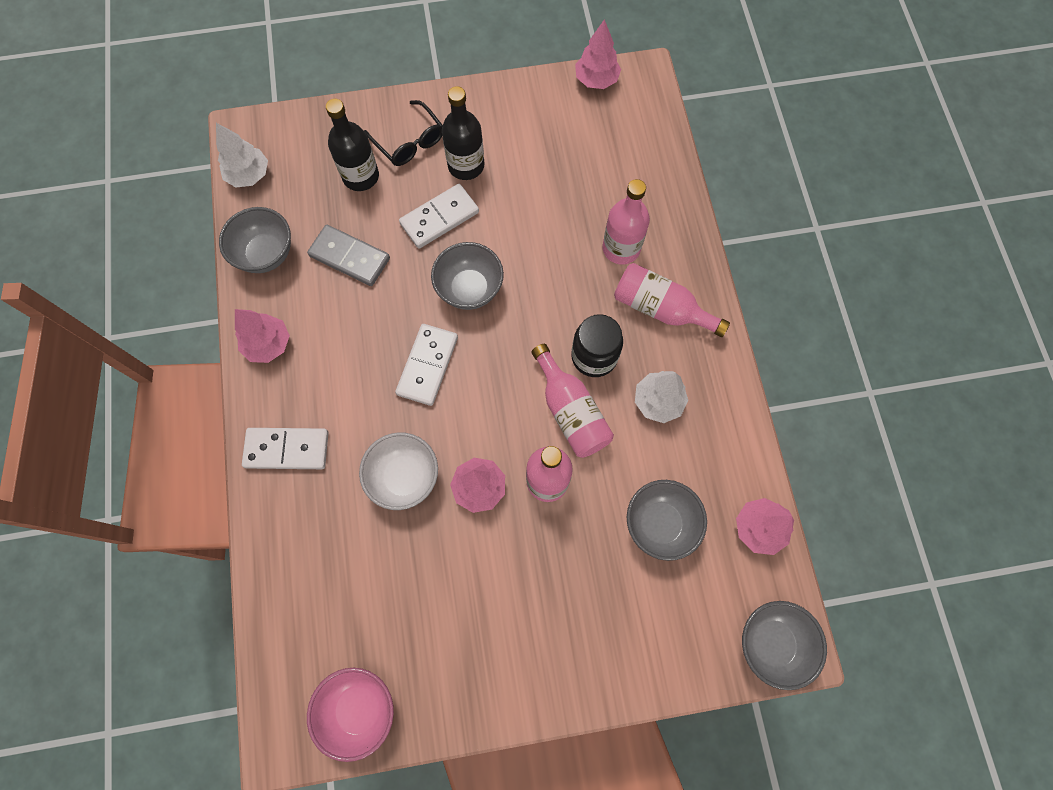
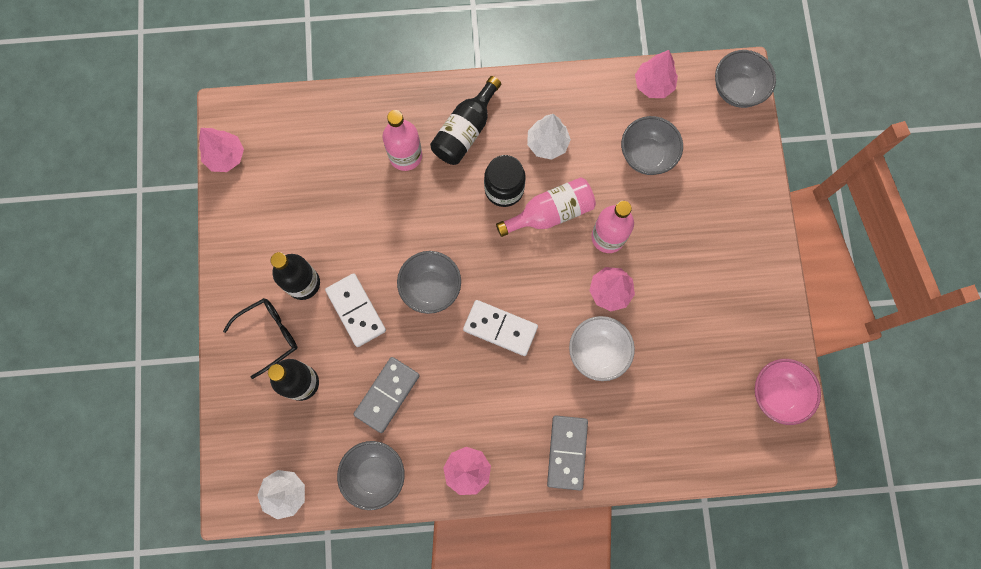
camera: 85 degrees left, 5 degrees up
white domino [242,428,328,469] -> grey domino [547,415,588,491]
pink bottle [614,263,730,337] -> black bottle [430,76,501,165]

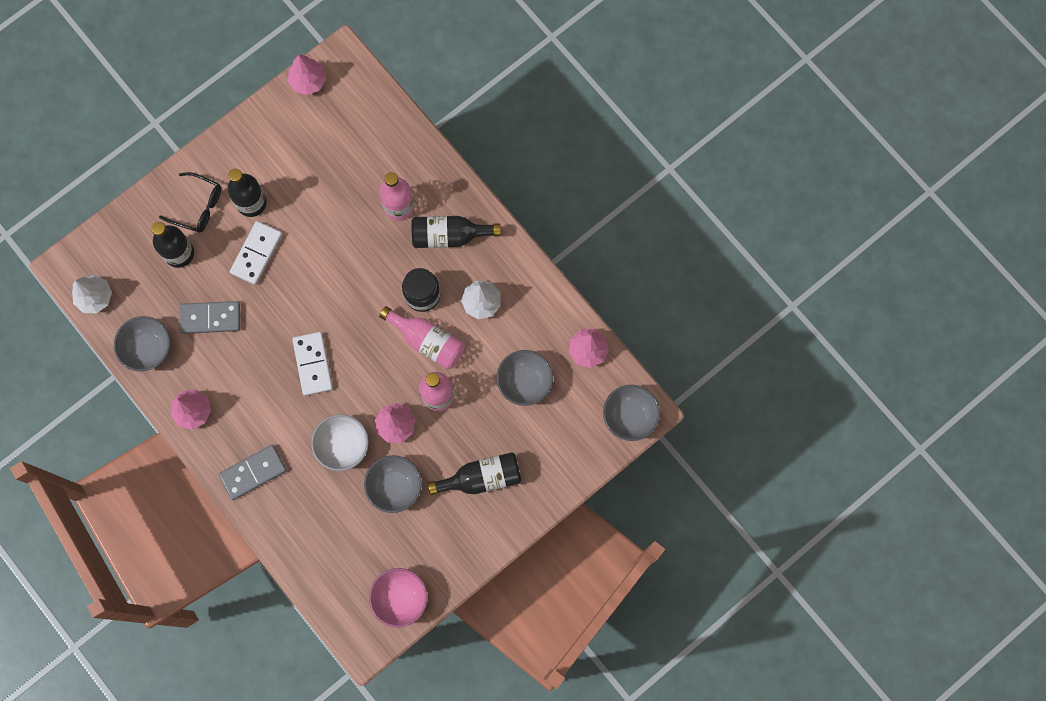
camera: 55 degrees right, 0 degrees up
grey bowl [397,251,461,314] -> grey bowl moved to [364,455,422,513]
none -> black bottle [428,452,521,495]

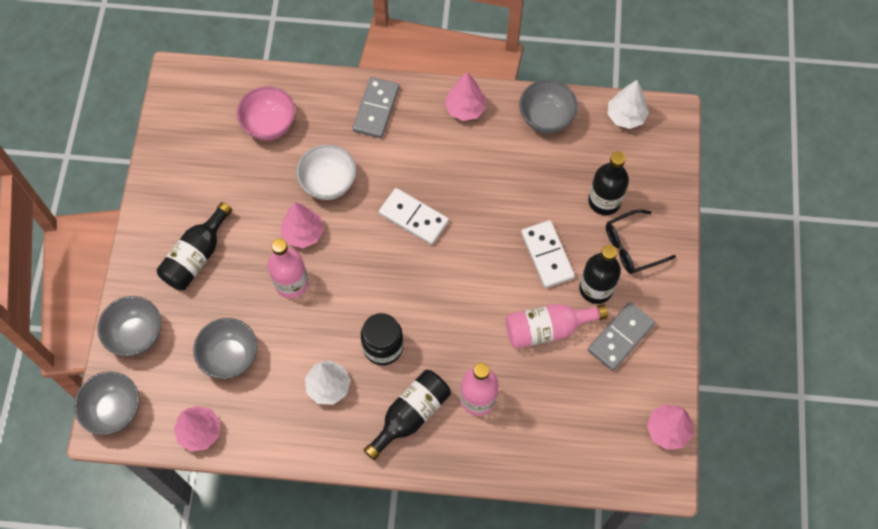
camera: 135 degrees right, 10 degrees down
grey domino [179,301,240,334] -> grey domino moved to [588,302,655,371]
grey bowl [364,455,422,513] -> grey bowl moved to [98,296,161,356]
pink bowl [369,568,428,627] -> pink bowl moved to [237,86,295,140]
pink bottle [379,306,465,369] -> pink bottle moved to [506,304,608,349]

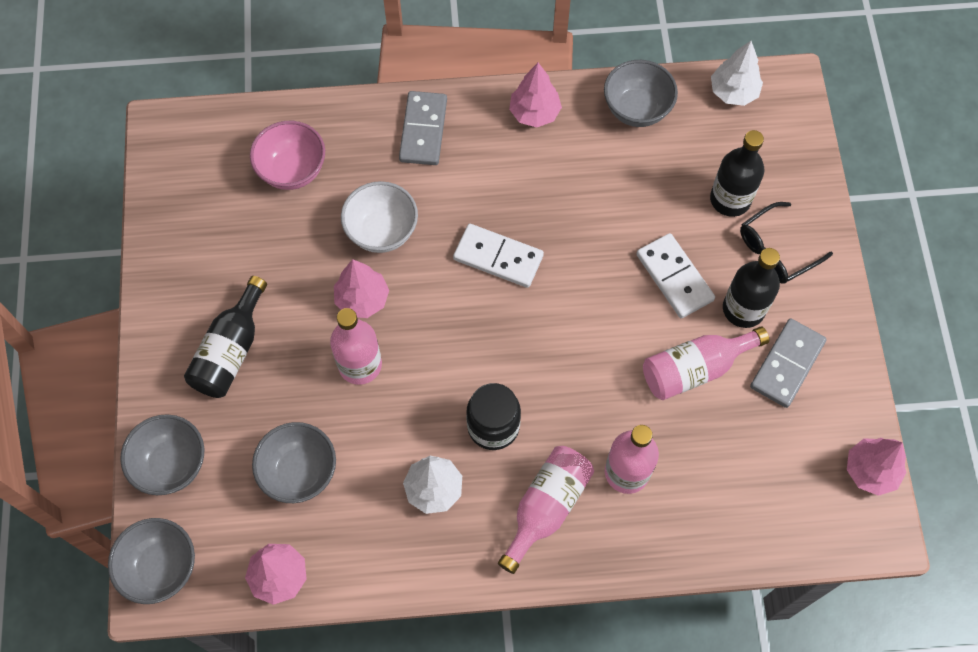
camera: 10 degrees left, 0 degrees up
black bottle [364,370,451,460] -> pink bottle [498,446,594,574]

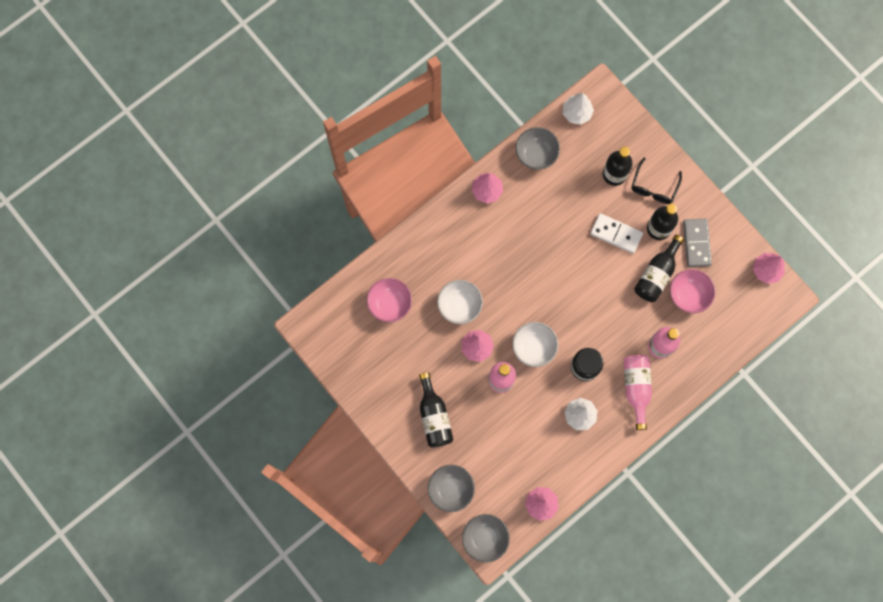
camera: 35 degrees left, 10 degrees up
grey bowl [252,422,336,503] -> none
grey domino [399,91,447,165] -> none
white domino [453,224,544,288] -> none
pink bottle [643,326,769,400] -> black bottle [634,235,684,302]
none -> white bowl [512,322,558,367]
none -> pink bowl [670,269,715,313]

